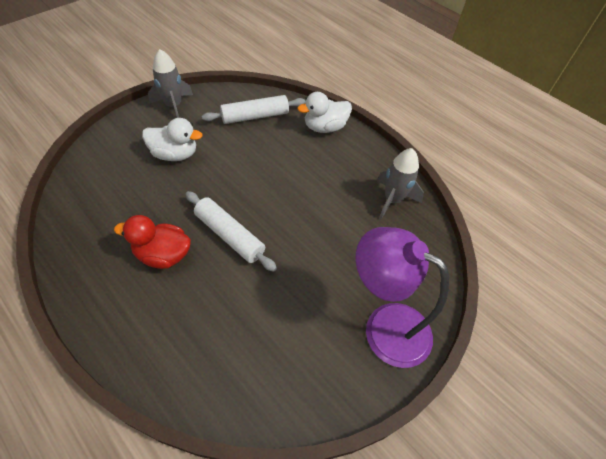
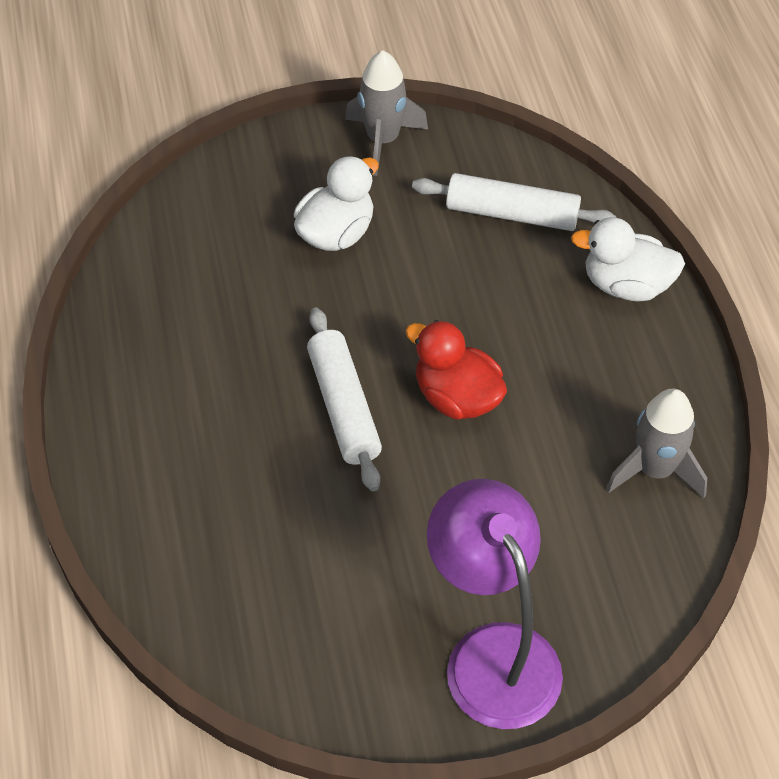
camera: 35 degrees right, 0 degrees up
red duck [114,215,191,269] -> red duck moved to [406,320,507,420]
white duck [142,118,203,161] -> white duck turned 90 degrees counterclockwise [294,156,379,251]

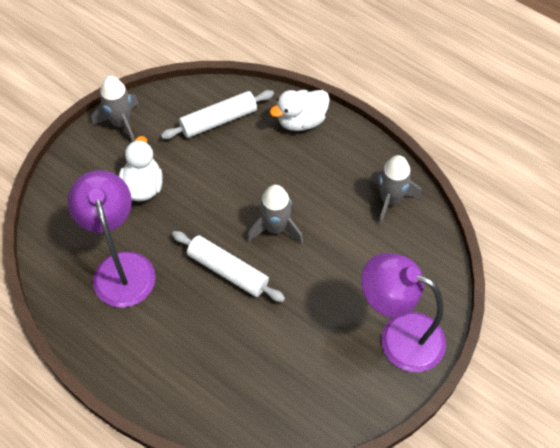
camera: 40 degrees left, 5 degrees up
red duck [406,320,507,420] -> grey rocket [247,185,303,244]
none -> purple lamp [67,170,156,308]

